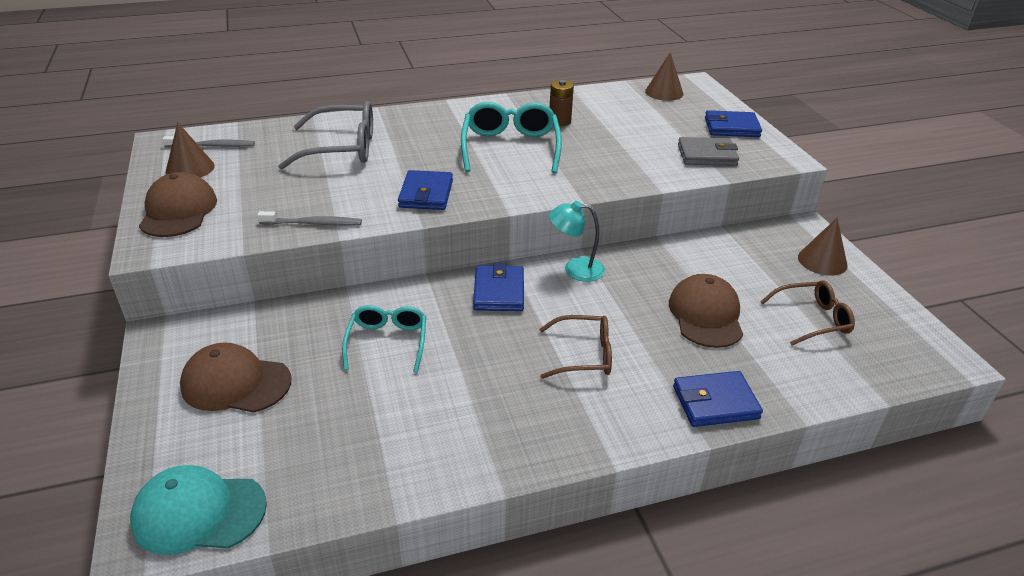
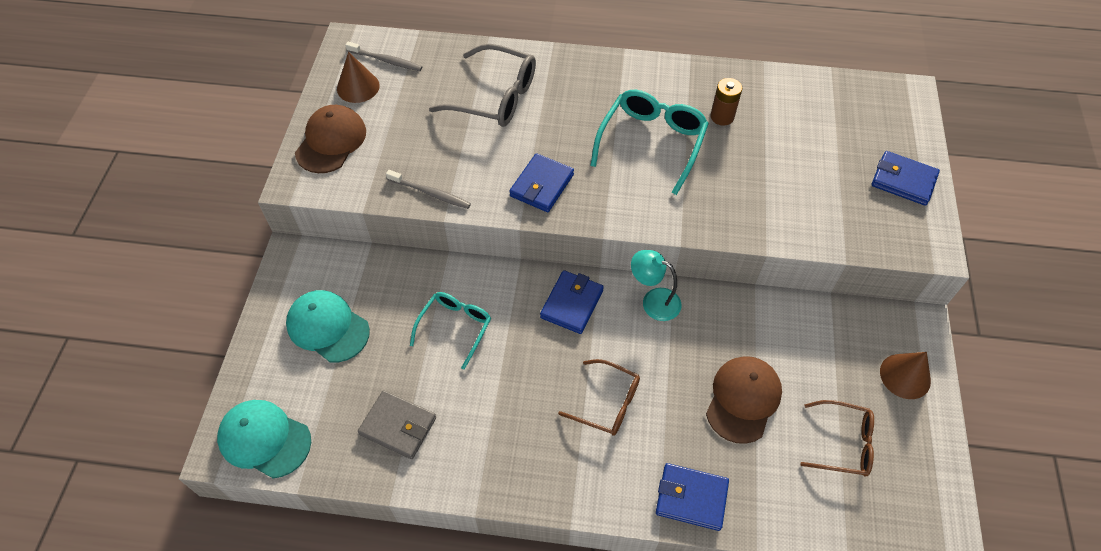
camera: 25 degrees right, 20 degrees up
brown cap [180,343,291,413] -> turquoise cap [286,290,370,363]
brown cone [645,52,683,101] -> none
grey wallet [678,137,739,166] -> grey wallet moved to [358,390,436,459]

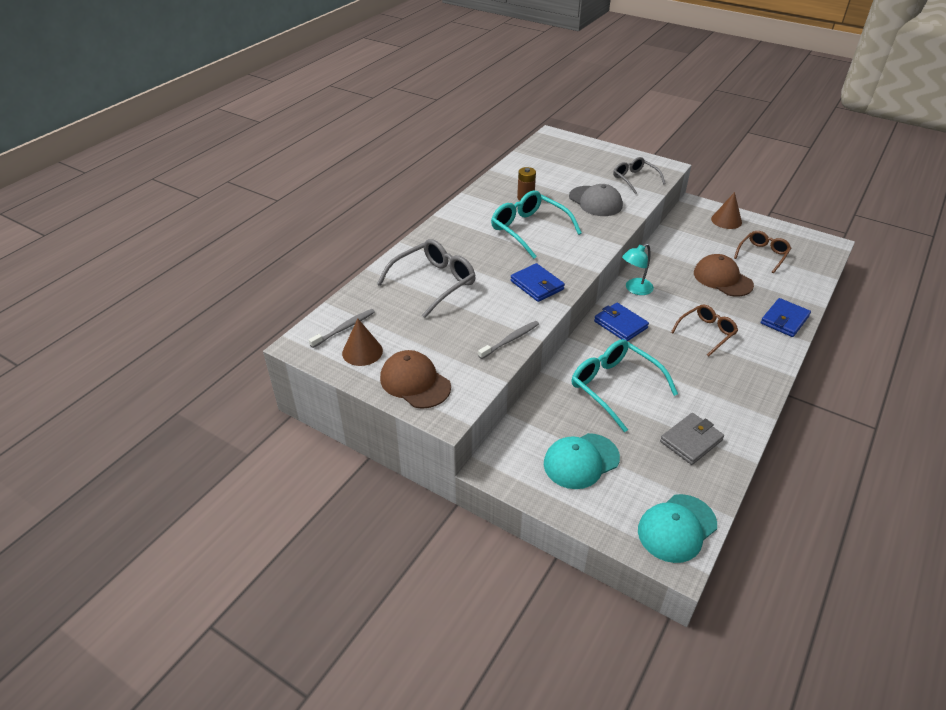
camera: 65 degrees left, 15 degrees down
turquoise glasses [410,292,491,369] -> turquoise glasses [572,339,678,432], size x1.56
blue wallet [872,151,940,206] -> none
none -> grey cap [569,184,623,216]
none -> grey glasses [613,157,666,194]

